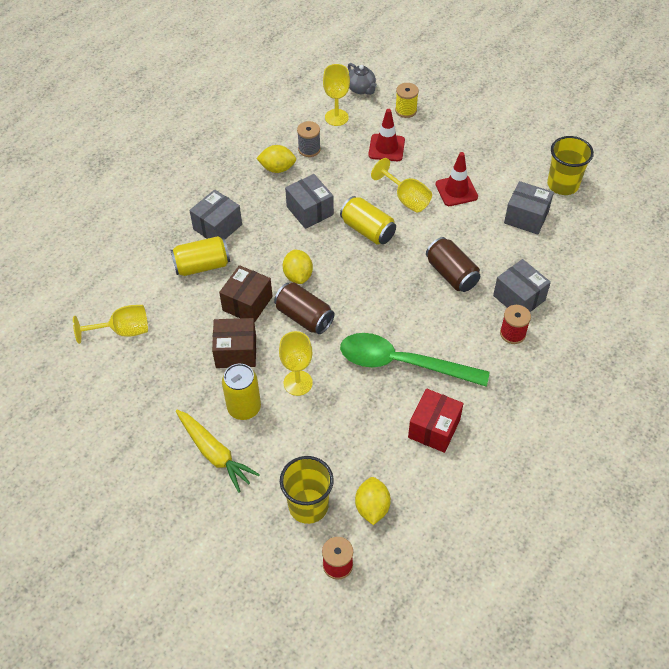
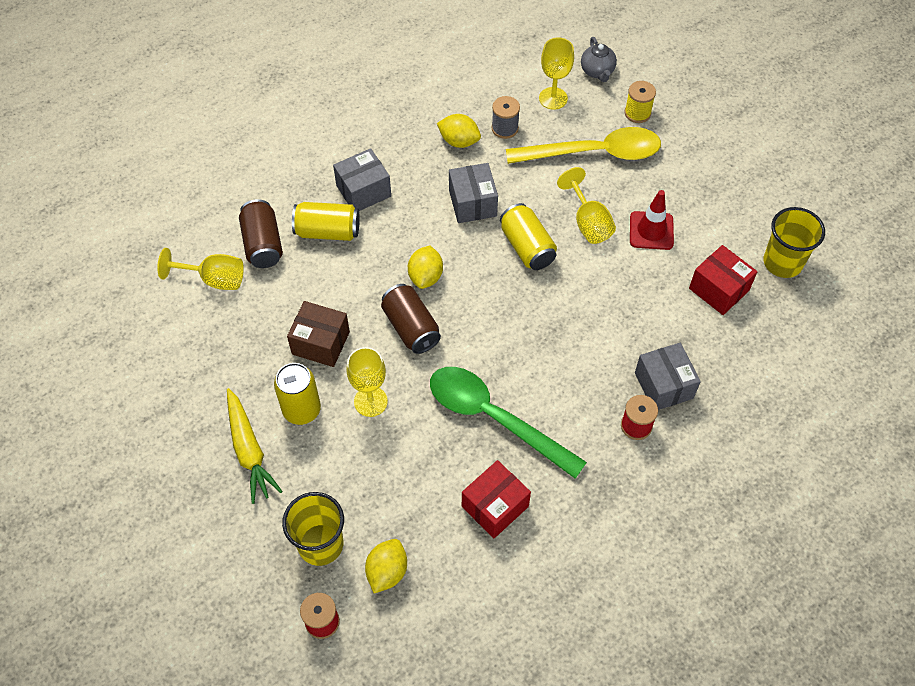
camera: 20 degrees right, 5 degrees up
brown box [219,265,273,323] -> none
red traffic cone [368,109,405,161] -> yellow spoon [506,127,661,164]
brown can [426,237,480,292] -> brown can moved to [239,199,283,268]
grey box [504,181,554,235] -> red box [689,245,757,315]

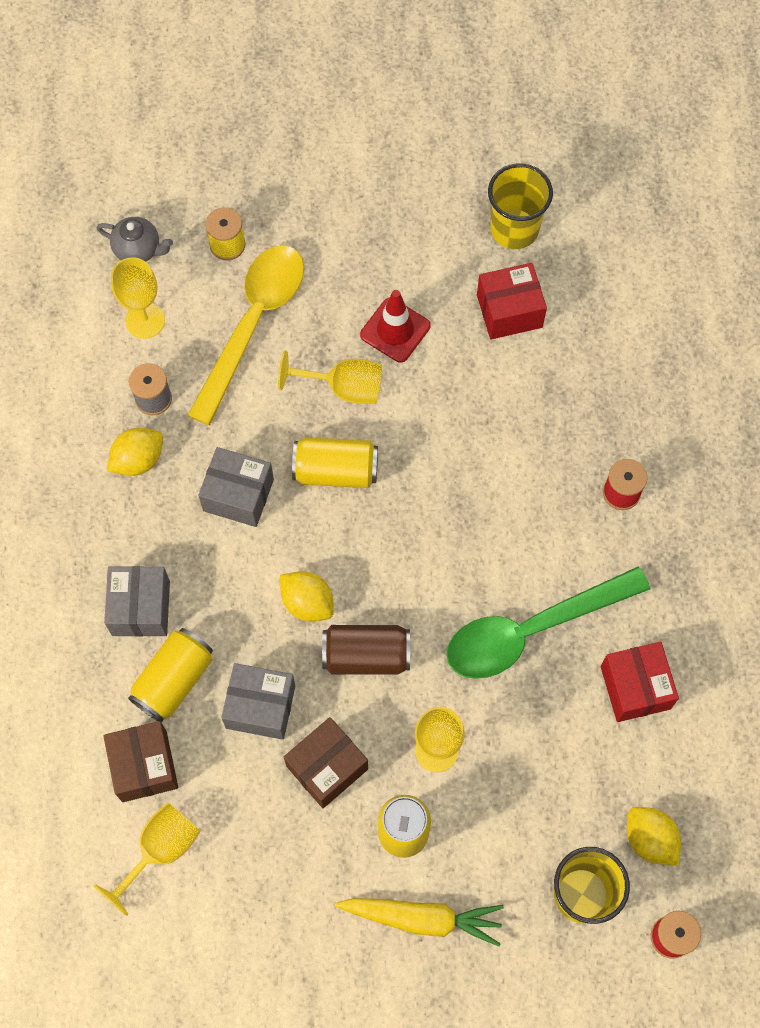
camera: 60 degrees left, 10 degrees up
brown can [239,199,283,268] -> brown box [103,721,178,802]
grey box [635,343,701,410] -> grey box moved to [221,663,295,740]

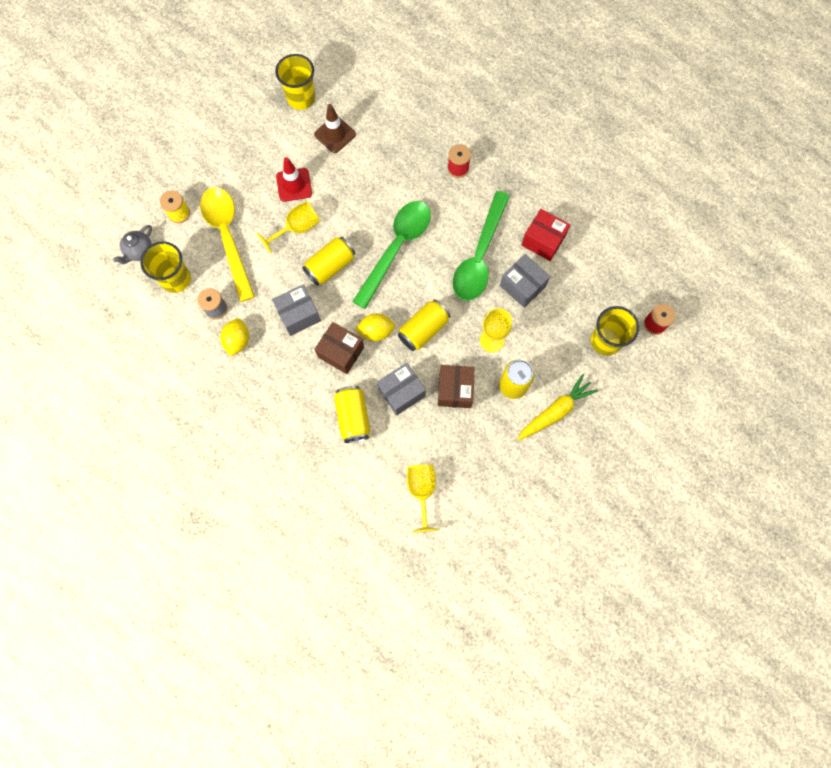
camera: 45 degrees left, 5 degrees up
grey teapot [97,217,173,262] -> grey teapot turned 150 degrees clockwise [113,225,152,264]
brown box [103,721,178,802] -> brown box moved to [314,322,364,374]
grey box [104,566,170,637] -> grey box moved to [500,254,550,308]
yellow goblet [111,257,165,339] -> yellow cup [140,241,191,293]
brown can [322,625,410,675] -> yellow can [398,299,450,351]
red box [477,263,547,339] -> brown traffic cone [314,104,356,153]
yellow lemon [627,807,681,865] -> none
none -> green spoon [352,201,431,309]

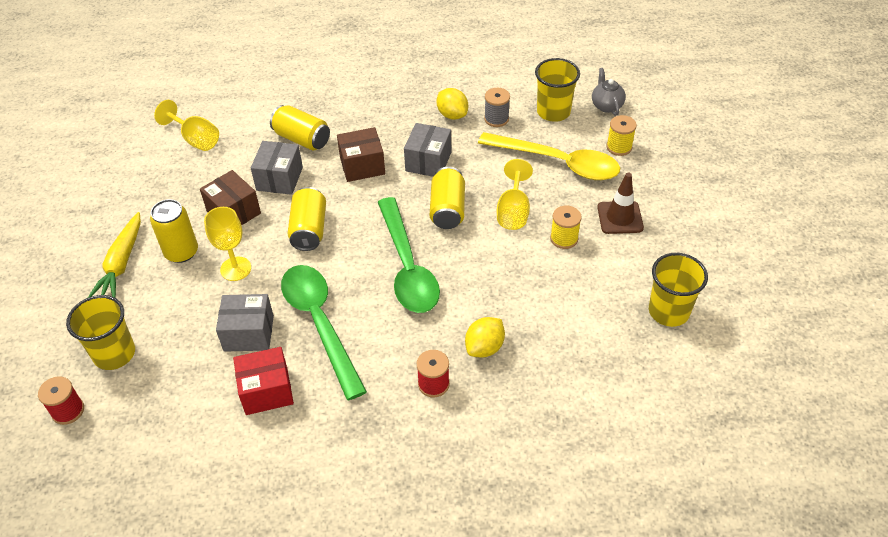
camera: 135 degrees right, 25 degrees down
red traffic cone [276,157,312,202] -> yellow spool [550,206,582,249]
brown traffic cone [314,104,356,153] -> brown traffic cone moved to [597,173,644,234]
yellow lemon [355,313,395,341] -> yellow lemon moved to [465,317,505,357]

